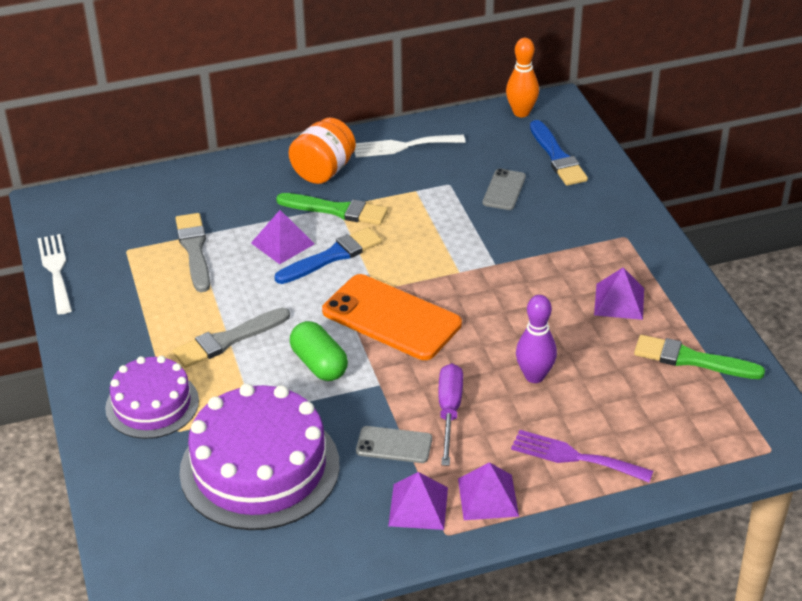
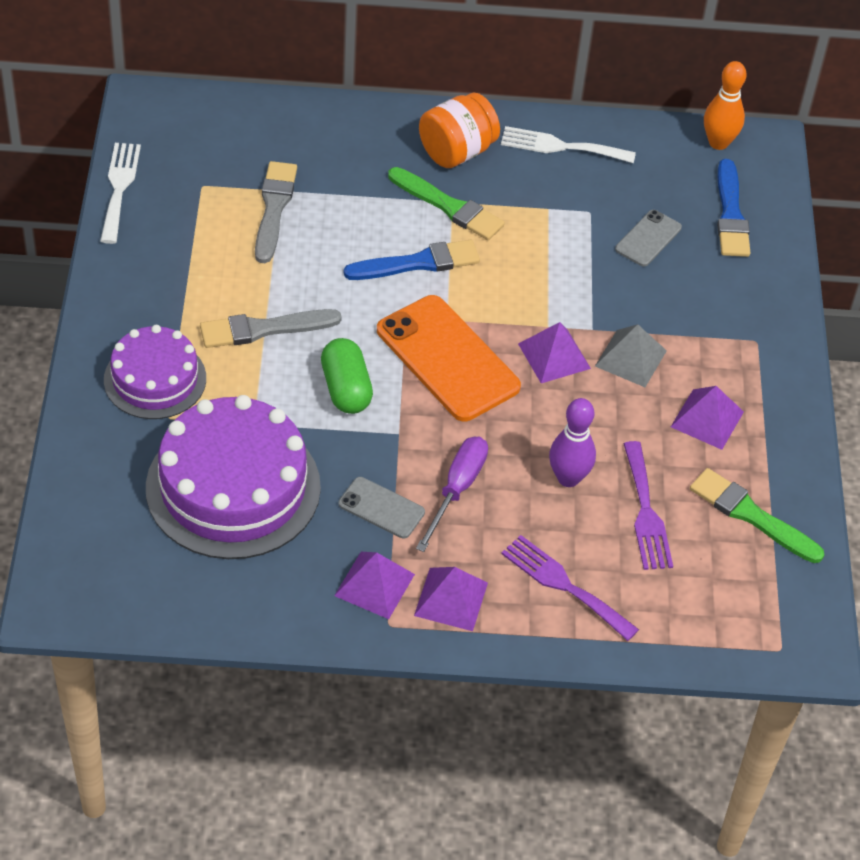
camera: 15 degrees right, 10 degrees up
purple pyramid [251,210,315,264] -> purple pyramid moved to [518,322,591,383]
none -> grey pyramid [595,324,667,387]
none -> purple fork [624,441,673,570]

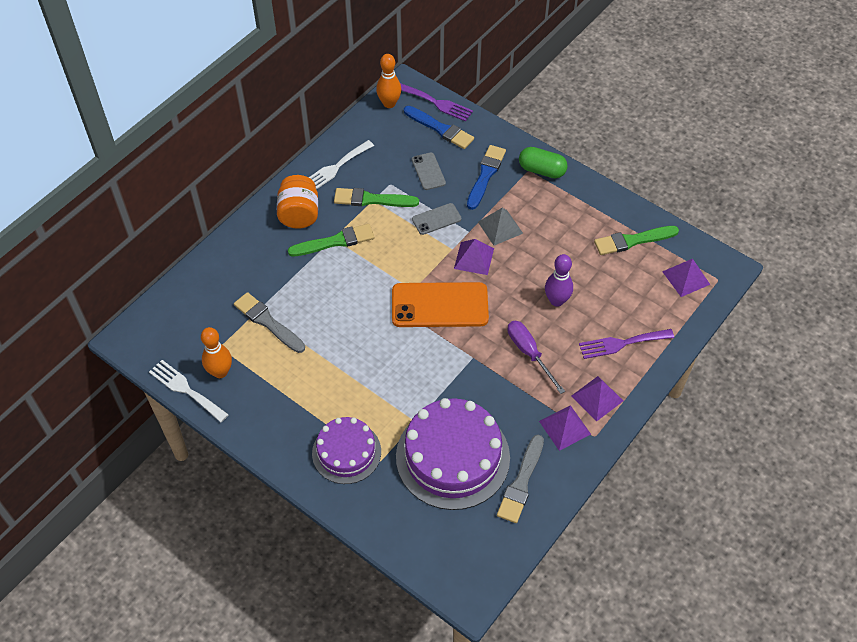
camera: 50 degrees left, 5 degrees up
grey brush [200,309,342,348] -> grey brush moved to [497,435,544,523]
green capsule [321,338,373,414] -> green capsule moved to [519,147,568,178]
grey phone [339,477,425,538] -> grey phone moved to [412,203,462,235]
blue brush [344,240,480,280] -> blue brush moved to [467,145,506,210]
purple fork [624,441,673,570] -> purple fork moved to [400,83,473,122]
purple pyramid [671,386,744,450] -> purple pyramid moved to [662,259,710,297]
none -> orange bowling pin [201,327,232,378]
none -> green brush [334,188,419,207]

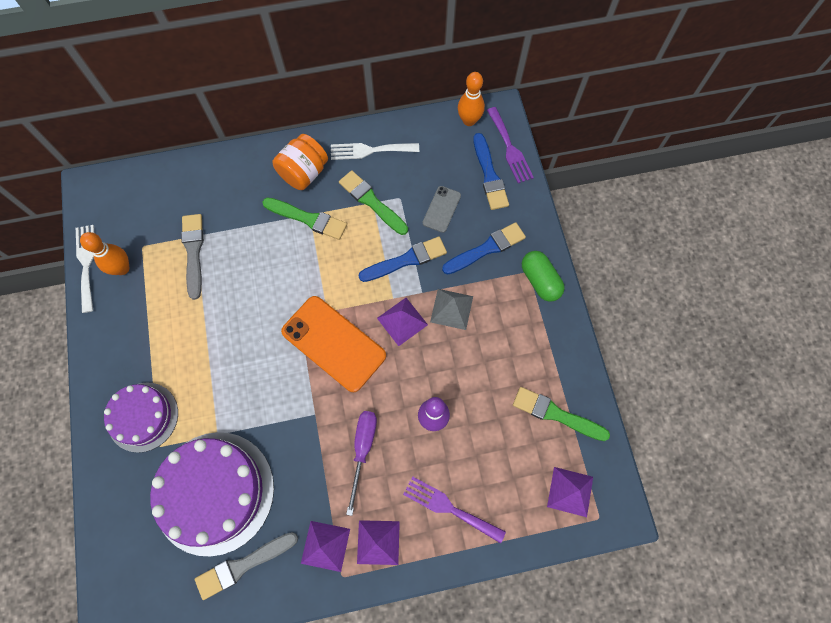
camera: 40 degrees right, 15 degrees up
grey phone [412,203,462,235] -> blue brush [358,237,447,282]

